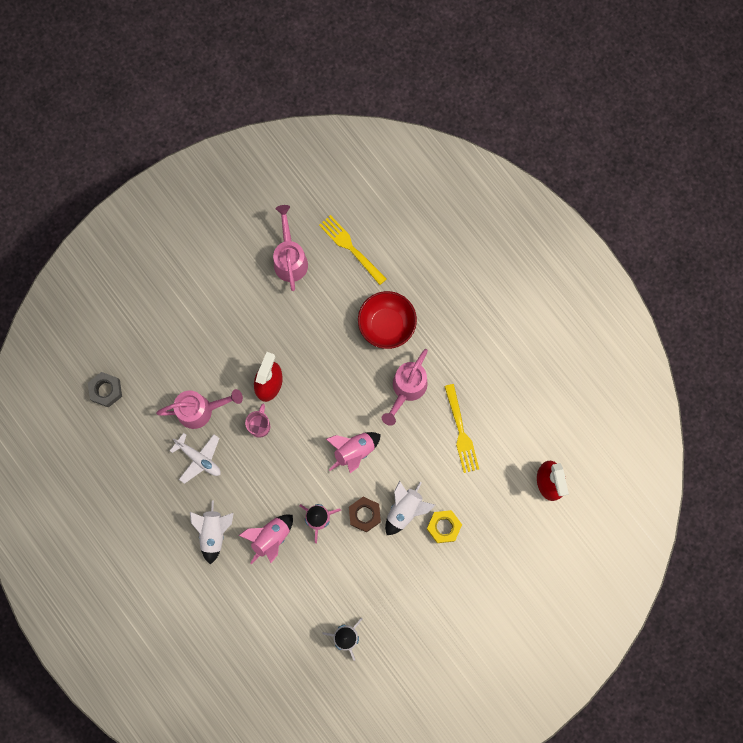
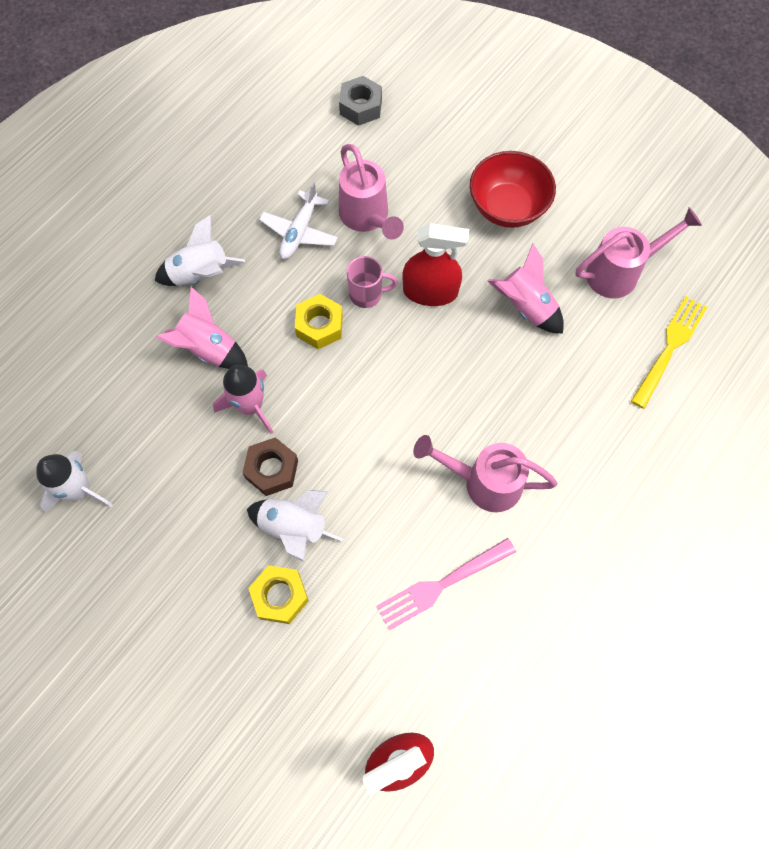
camera: 75 degrees right, 10 degrees down
pink rocket [326,432,381,473] -> pink rocket moved to [487,243,564,334]
red bowl [358,291,417,349] -> red bowl moved to [470,151,556,228]
yellow fork [444,384,479,473] -> pink fork [376,538,516,630]
none -> yellow nut [295,294,343,349]

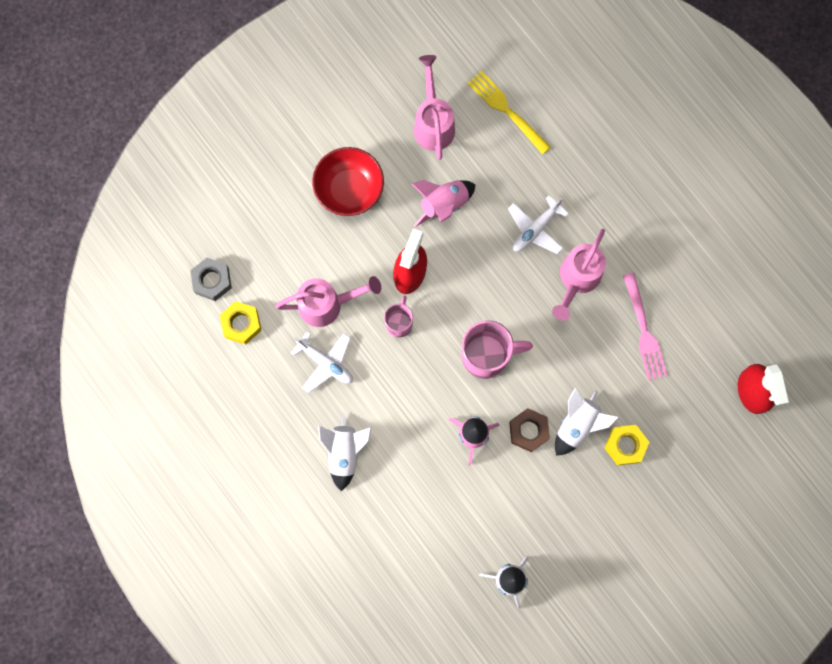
camera: 75 degrees left, 10 degrees up
pink rocket [156,287,248,369] -> none
yellow nut [295,294,343,349] -> yellow nut moved to [220,301,262,344]
none -> pink mug [462,320,533,379]
none -> white plane [508,195,569,254]

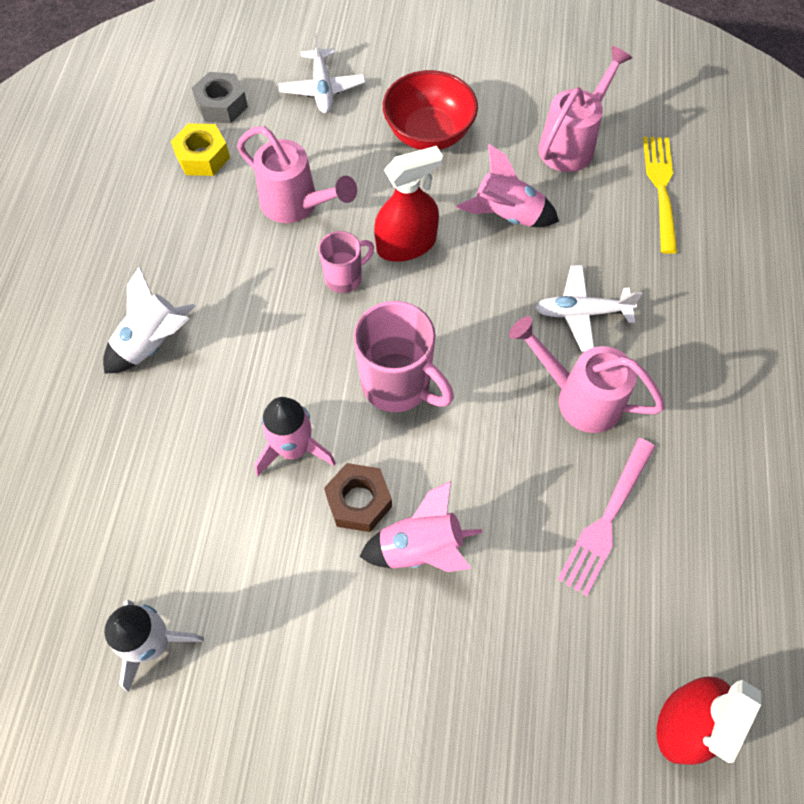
camera: 45 degrees right, 15 degrees down
white plane [291,331,353,393] -> white plane moved to [278,33,365,113]
pink watering can [552,229,606,321] -> pink watering can turned 45 degrees clockwise [509,316,665,433]
white rocket [555,388,619,456] -> pink rocket [359,481,482,572]
yellow nut [605,425,649,465] -> none

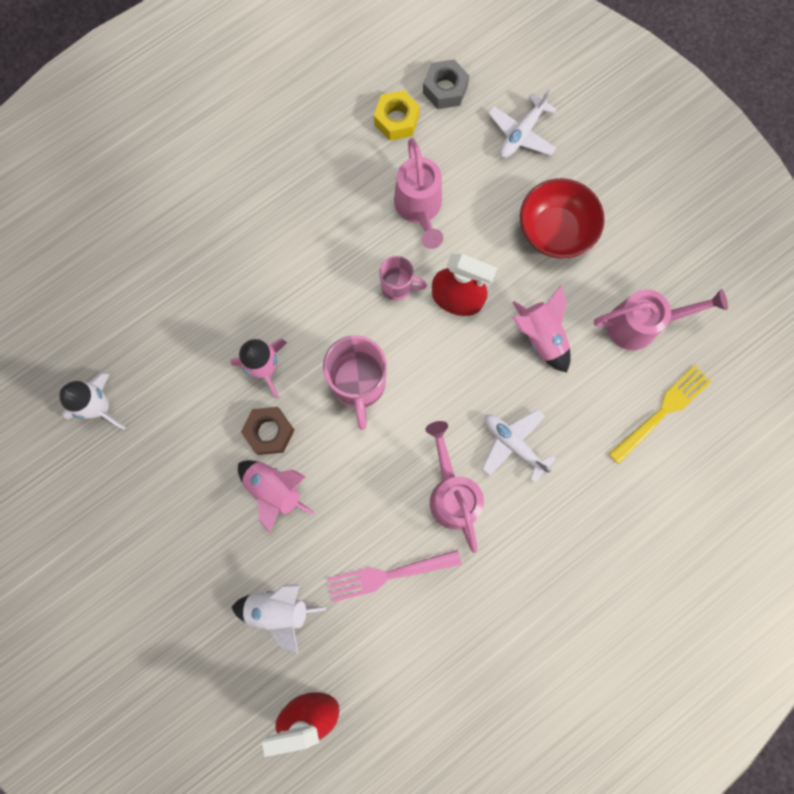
camera: 45 degrees right, 15 degrees up
white rocket [103,266,195,374] -> white rocket moved to [232,584,326,653]

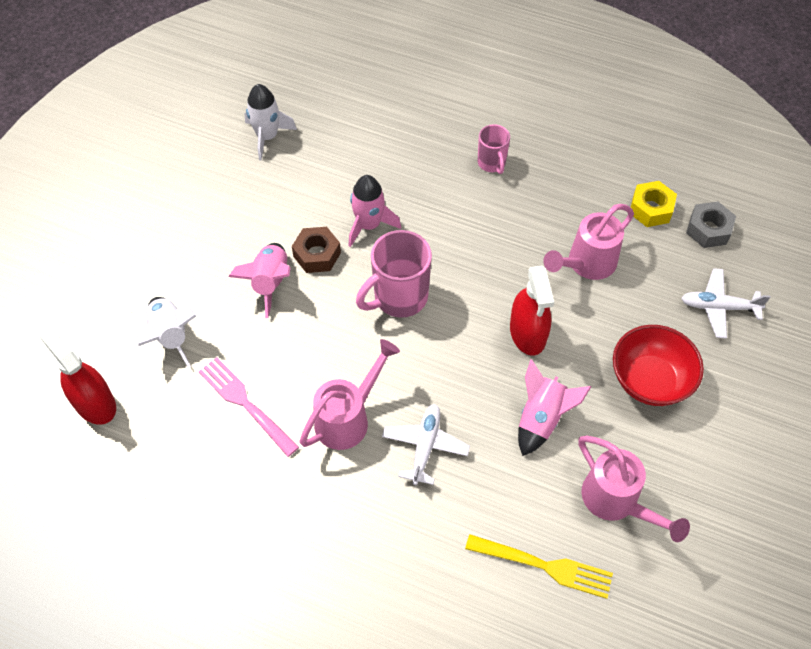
camera: 60 degrees right, 20 degrees down
pink mug [379,256,427,301] -> pink mug moved to [478,124,510,174]

